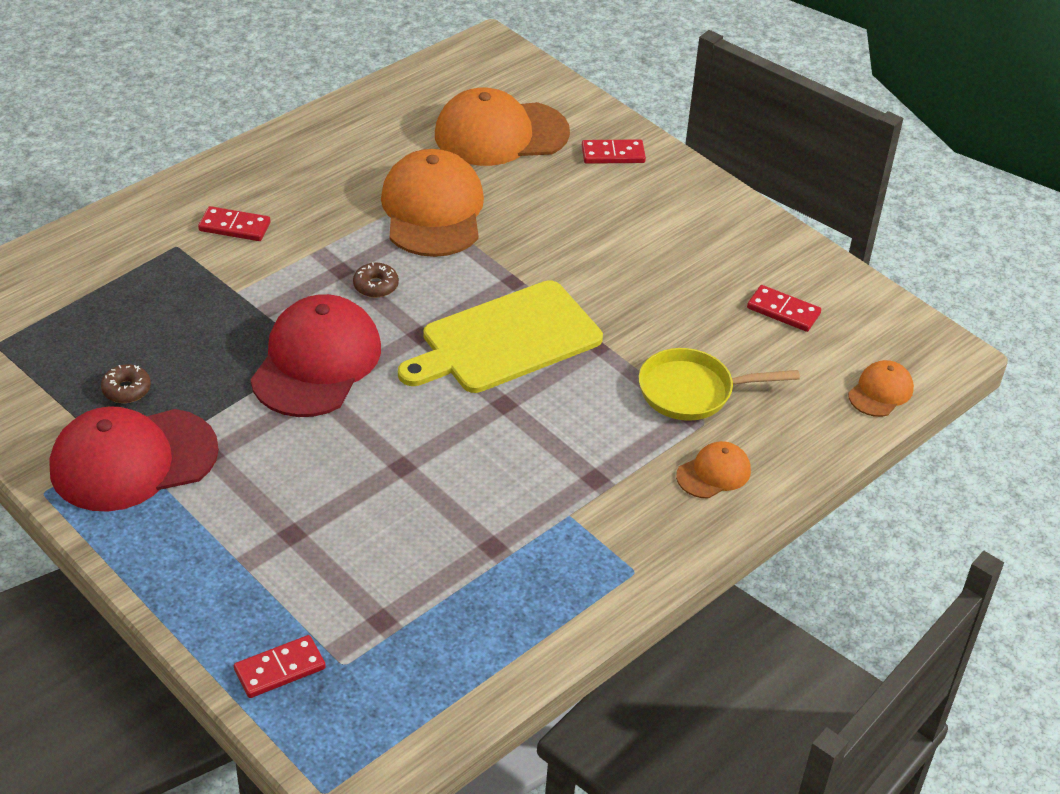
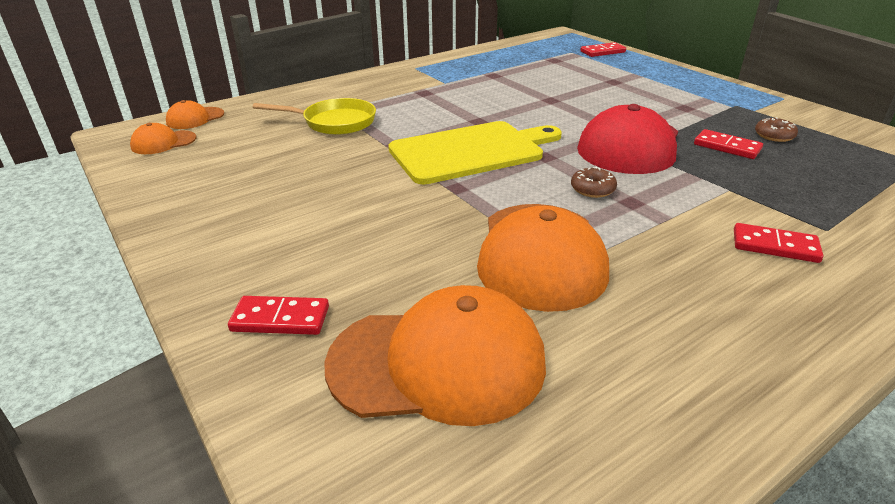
camera: 170 degrees left, 10 degrees down
red cap [50,406,219,512] -> none
orange cap [676,441,751,499] -> orange cap moved to [130,123,196,154]
red domino [747,285,821,332] -> red domino moved to [694,129,763,159]

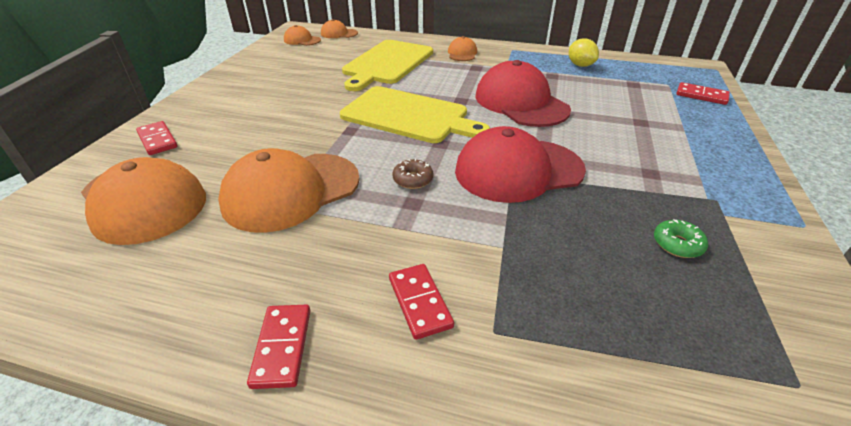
camera: 50 degrees right, 5 degrees up
yellow pan [253,98,376,135] -> yellow cutting board [342,40,433,91]
red domino [694,129,763,159] -> red domino moved to [247,304,311,389]
brown donut [755,117,798,142] -> green donut [654,219,708,258]
none -> orange cap [448,36,477,61]
none -> red cap [475,60,571,127]
none -> yellow lemon [569,38,599,67]

